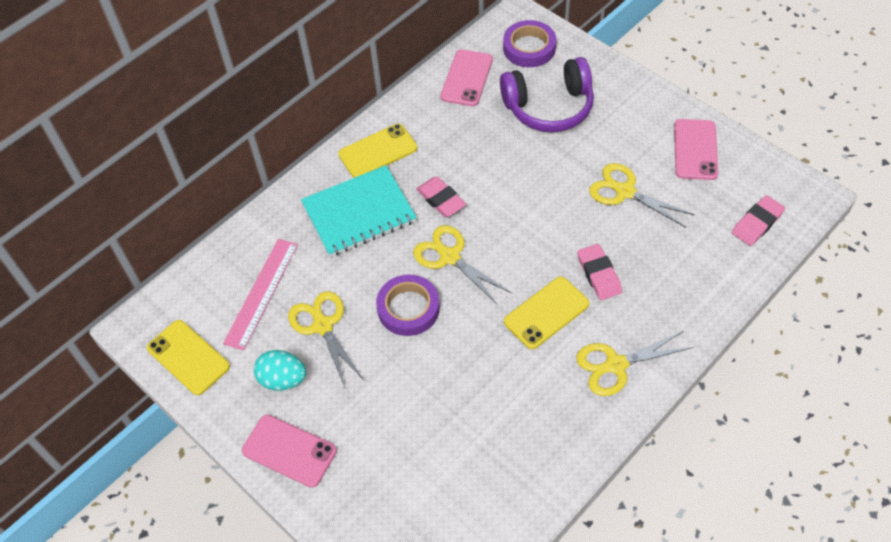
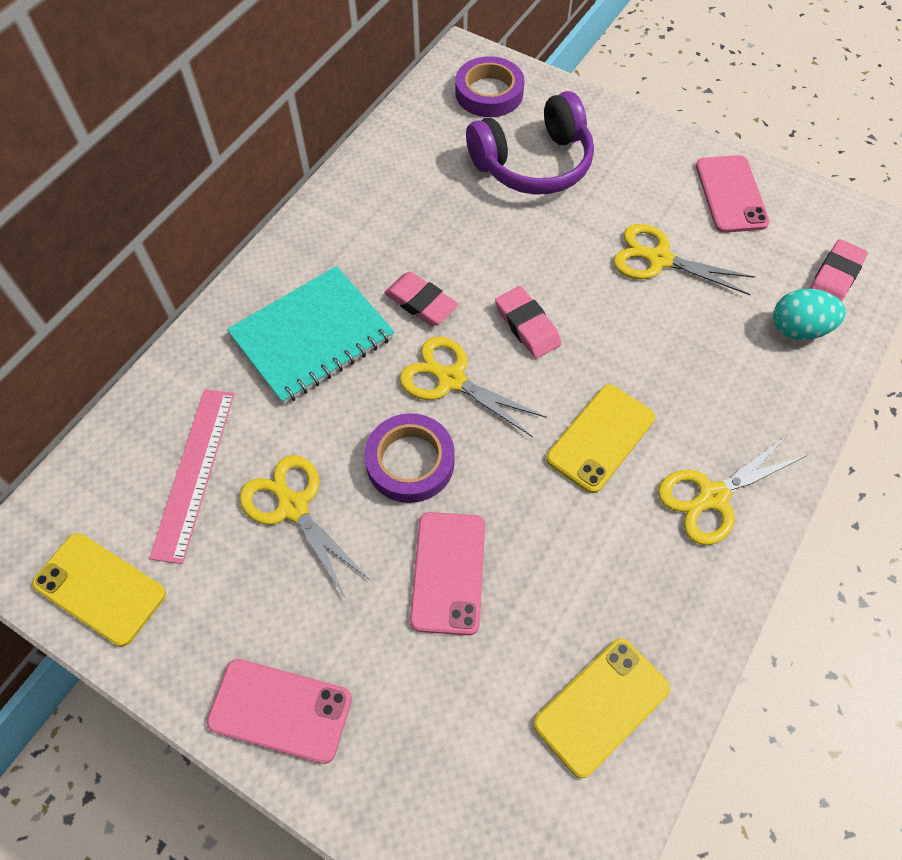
camera: 15 degrees left, 5 degrees up
turquoise egg [254,350,306,391] -> turquoise egg moved to [773,289,846,340]
yellow phone [338,123,418,178] -> yellow phone moved to [533,638,670,778]
pink phone [440,49,493,106] -> pink phone moved to [410,512,485,635]
pink eraser [577,244,622,300] -> pink eraser moved to [495,286,561,358]

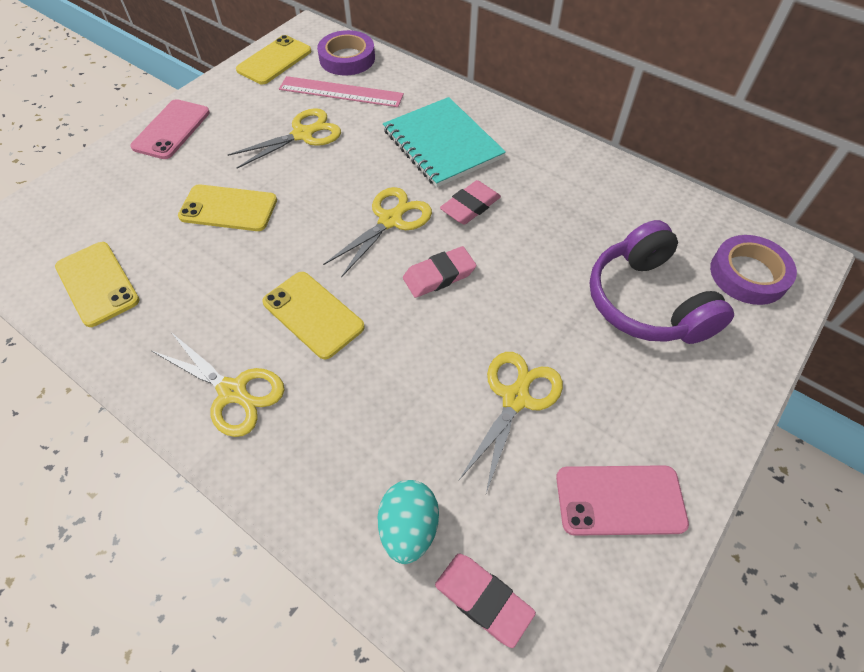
camera: 95 degrees right, 5 degrees down
purple tape [364,413,455,503] -> purple tape moved to [317,30,375,75]
pink phone [410,512,485,635] -> yellow phone [178,184,277,231]
yellow scissors [658,435,808,545] -> yellow scissors turned 150 degrees clockwise [152,332,284,437]

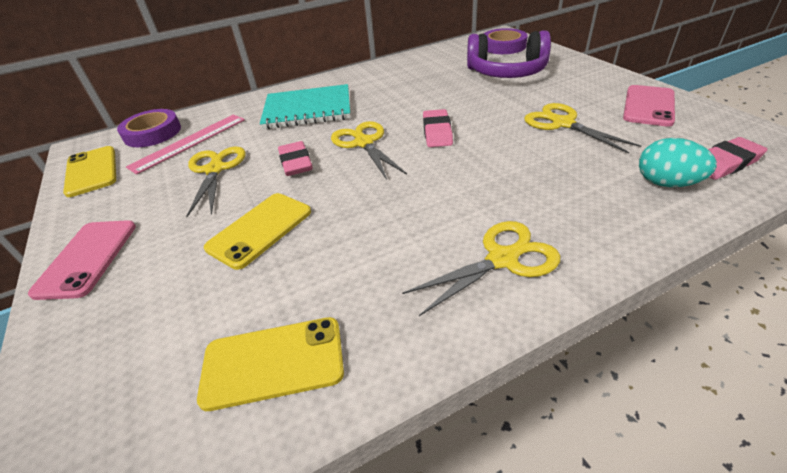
camera: 60 degrees left, 15 degrees down
pink phone [130,99,210,159] -> pink phone turned 45 degrees clockwise [28,220,136,300]
yellow phone [262,272,365,359] -> none
pink eraser [440,180,501,225] -> pink eraser moved to [278,141,313,176]

